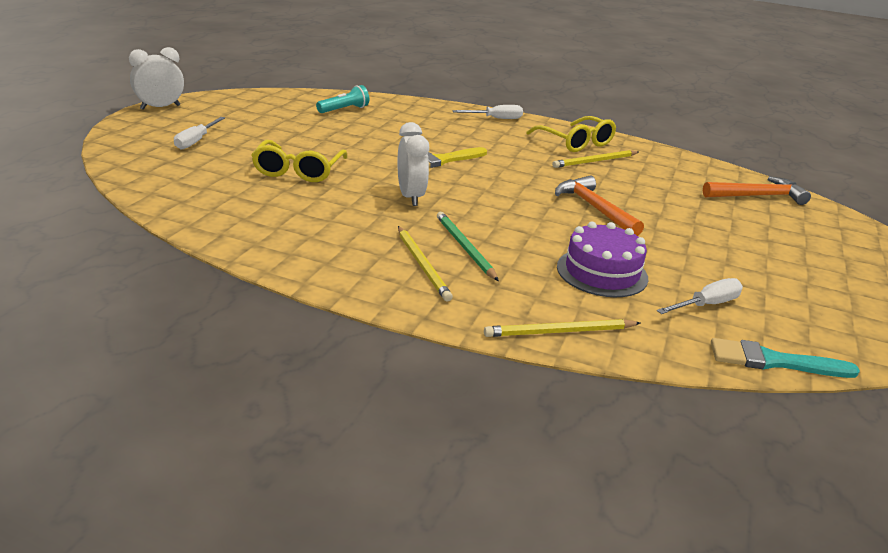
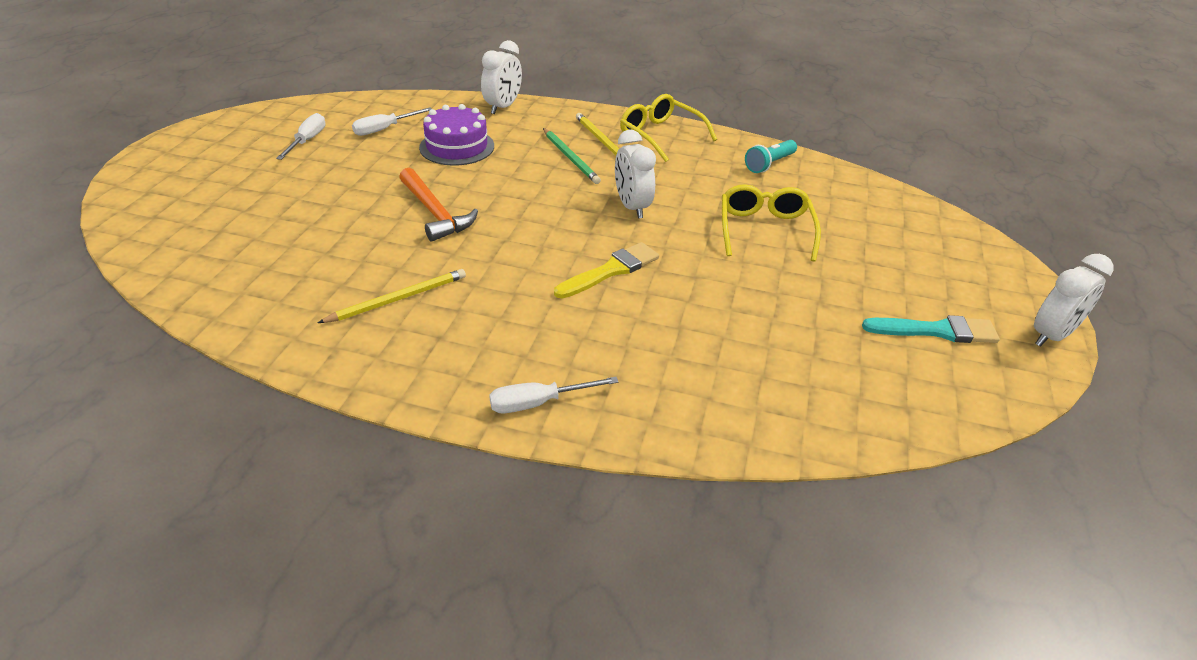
camera: 175 degrees right, 10 degrees up
white screwdriver [174,117,225,150] -> white screwdriver moved to [276,113,326,160]
turquoise flashlight [316,85,369,113] -> turquoise flashlight moved to [745,140,797,173]
yellow pencil [484,319,640,337] -> white clock [481,40,522,114]
yellow glasses [526,116,616,152] -> yellow glasses moved to [620,94,717,162]
orange hammer [703,176,811,205] -> none
turquoise brush [711,338,860,378] -> turquoise brush moved to [862,315,1000,343]

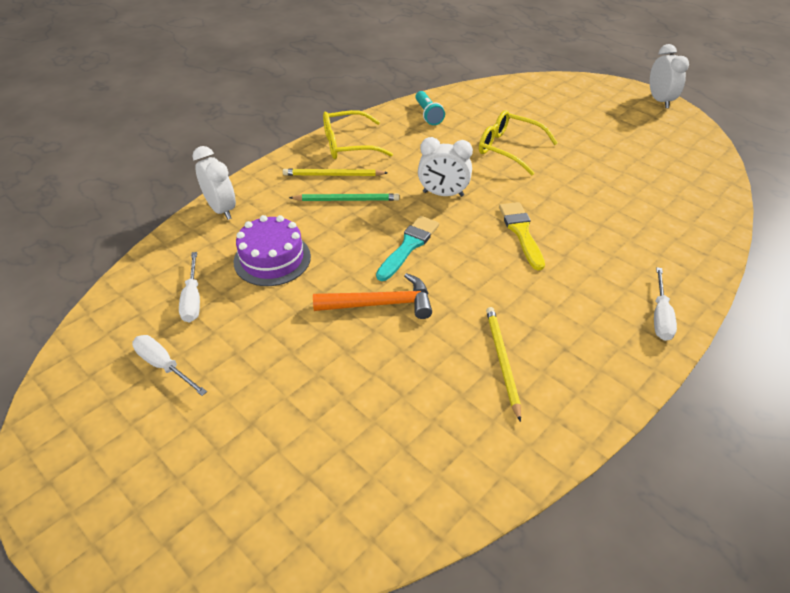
camera: 60 degrees left, 5 degrees up
turquoise brush [862,315,1000,343] -> turquoise brush moved to [376,216,439,281]

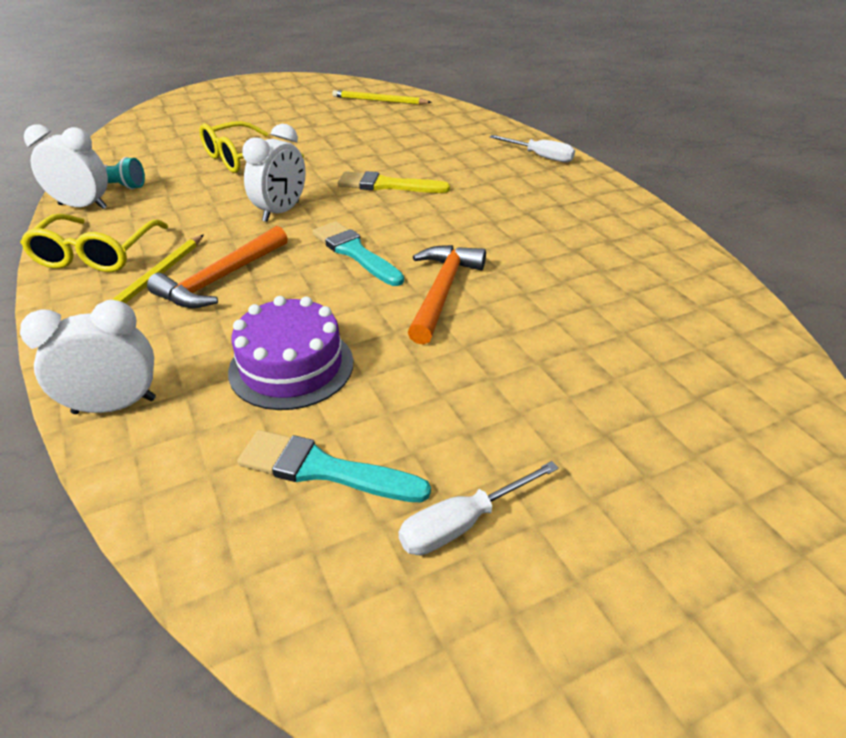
camera: 70 degrees left, 5 degrees down
white screwdriver [179,252,200,323] -> turquoise brush [237,430,431,502]
green pencil [289,193,399,201] -> orange hammer [147,226,288,308]
yellow pencil [486,307,521,422] -> yellow pencil moved to [332,90,432,105]
white clock [650,44,689,108] -> white clock moved to [24,125,108,209]

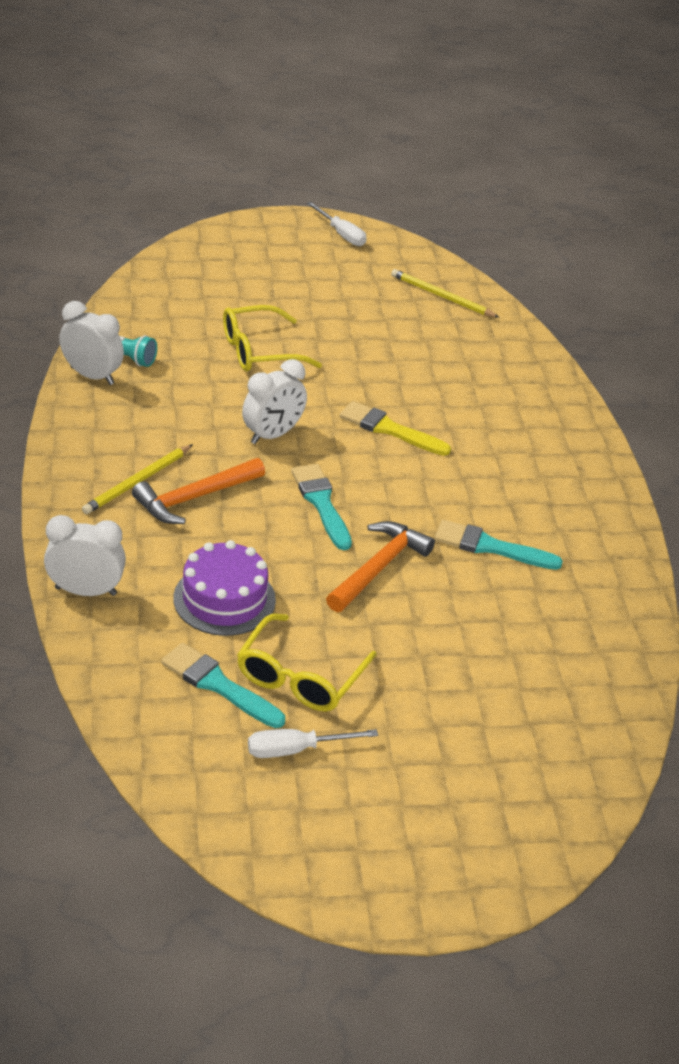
camera: 15 degrees right, 0 degrees up
yellow glasses [20,214,168,272] -> yellow glasses moved to [237,613,377,712]
white screwdriver [490,135,575,162] -> white screwdriver moved to [307,202,367,246]
none -> turquoise brush [435,520,563,570]

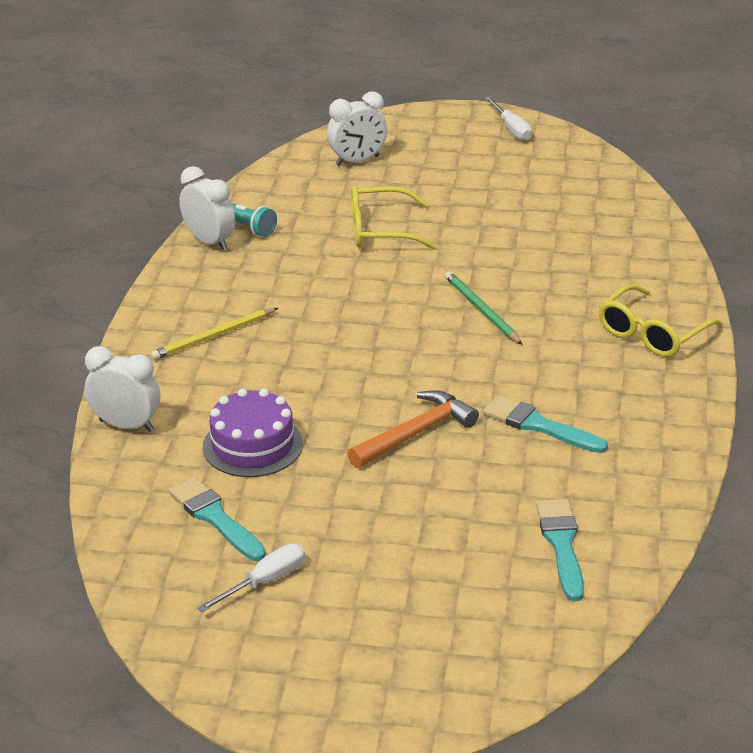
camera: 20 degrees right, 5 degrees down
orange hammer [132,458,265,524] -> none
yellow glasses [237,613,377,712] -> yellow glasses moved to [599,284,723,357]
white clock [242,359,307,444] -> white clock moved to [327,91,387,166]
white screwdriver [248,729,378,758] -> white screwdriver turned 135 degrees clockwise [197,544,305,612]
turquoise brush [291,464,352,550] -> turquoise brush moved to [536,499,584,601]
yellow brush [340,401,451,456] -> green pencil [445,271,523,345]
yellow pencil [391,269,500,318] -> none

